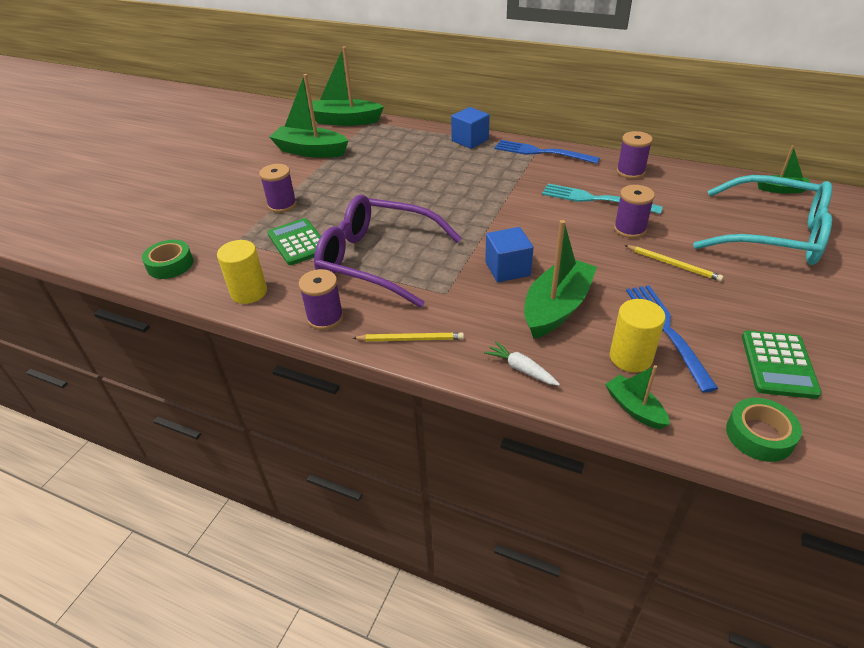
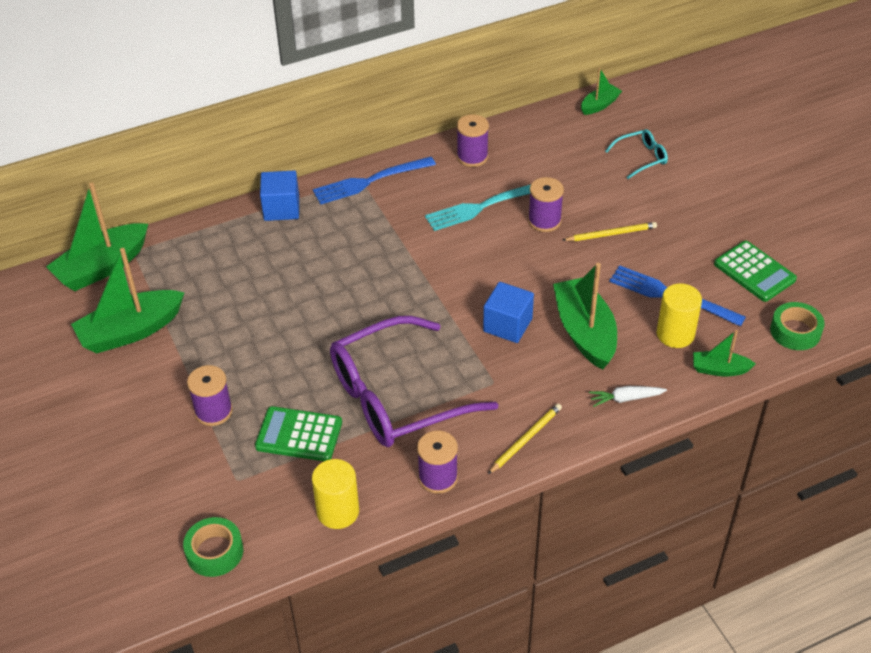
camera: 50 degrees left, 5 degrees up
turquoise glasses [693,175,832,265] -> turquoise glasses [605,129,668,179], size x0.43

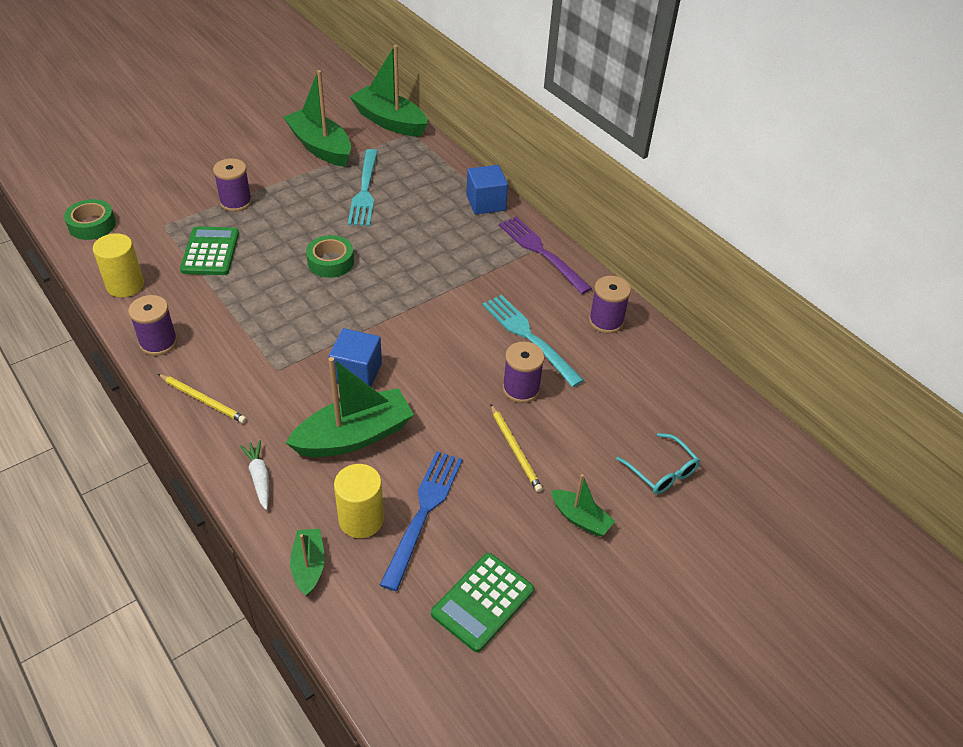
camera: 75 degrees right, 0 degrees up
blue fork [313,157,436,204] -> purple fork [499,217,592,294]
purple glasses [330,316,499,447] -> none
green boat [581,68,622,115] -> green boat moved to [551,474,615,537]
green tape [770,302,825,350] -> green tape moved to [306,235,354,278]
none -> turquoise fork [348,149,378,226]

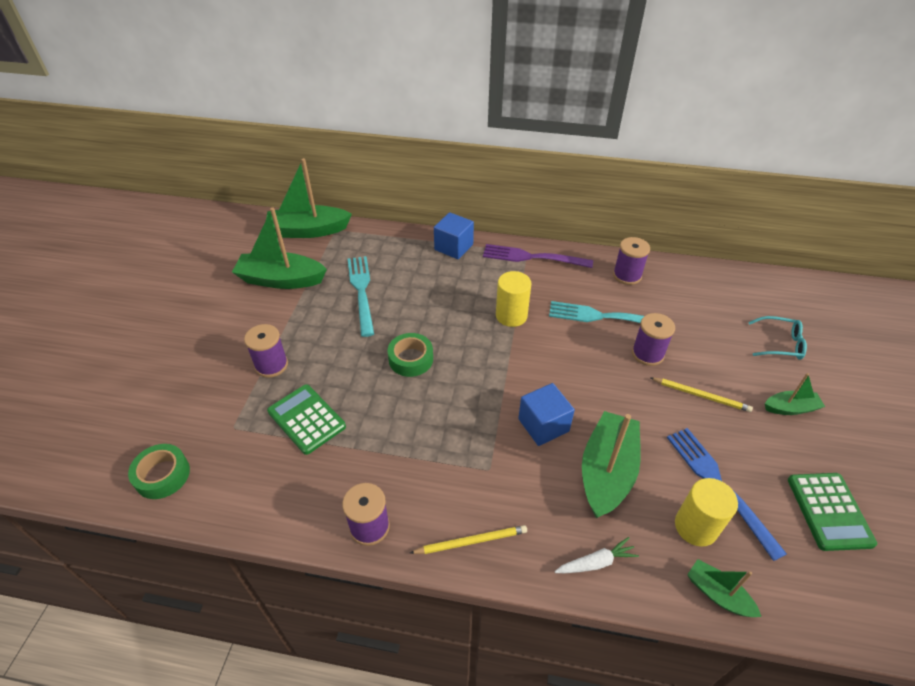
camera: 40 degrees left, 0 degrees up
yellow cylinder [93,233,144,297] -> yellow cylinder moved to [496,271,532,327]
white carrot [240,440,269,510] -> white carrot turned 135 degrees clockwise [555,537,639,573]
turquoise fork [348,149,378,226] -> turquoise fork turned 150 degrees counterclockwise [348,256,374,337]

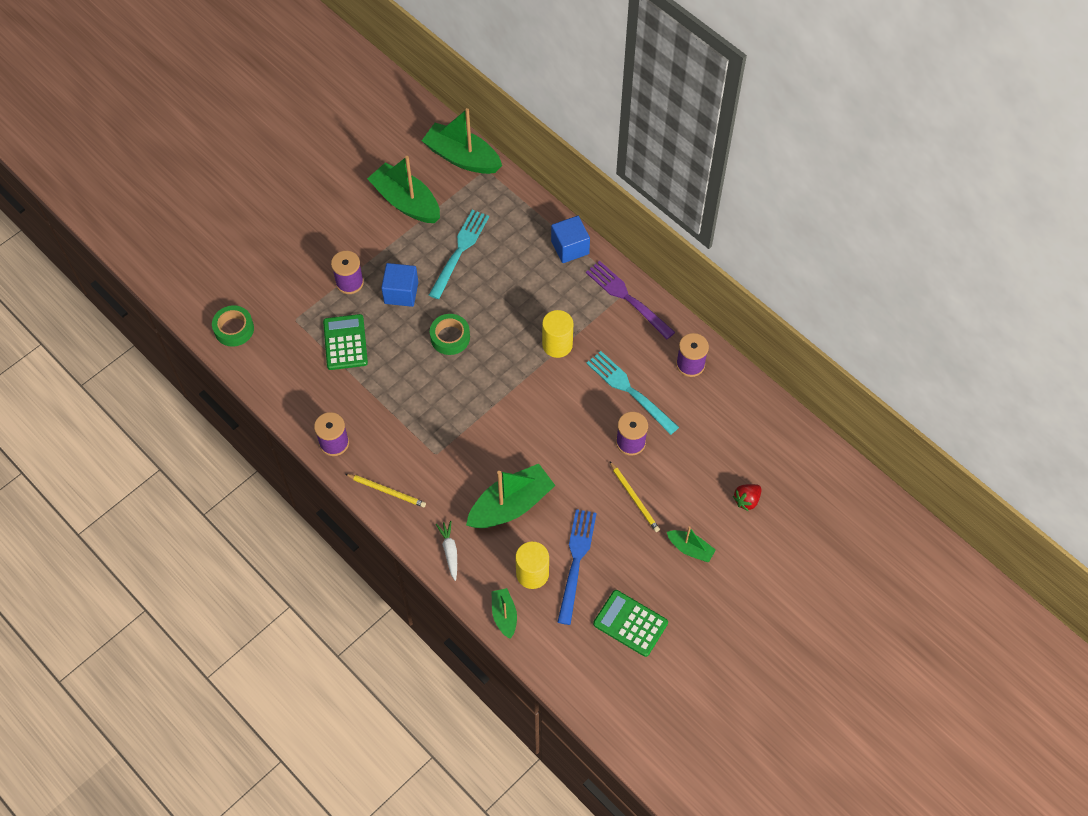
camera: 35 degrees right, 15 degrees up
blue cube [518,383,575,446] -> blue cube moved to [381,263,418,307]
white carrot [555,537,639,573] -> white carrot turned 120 degrees counterclockwise [436,521,457,581]
turquoise glasses [748,316,807,360] -> red strawberry [733,484,761,511]
green calculator [788,473,877,551] -> green calculator turned 90 degrees clockwise [593,590,668,657]

